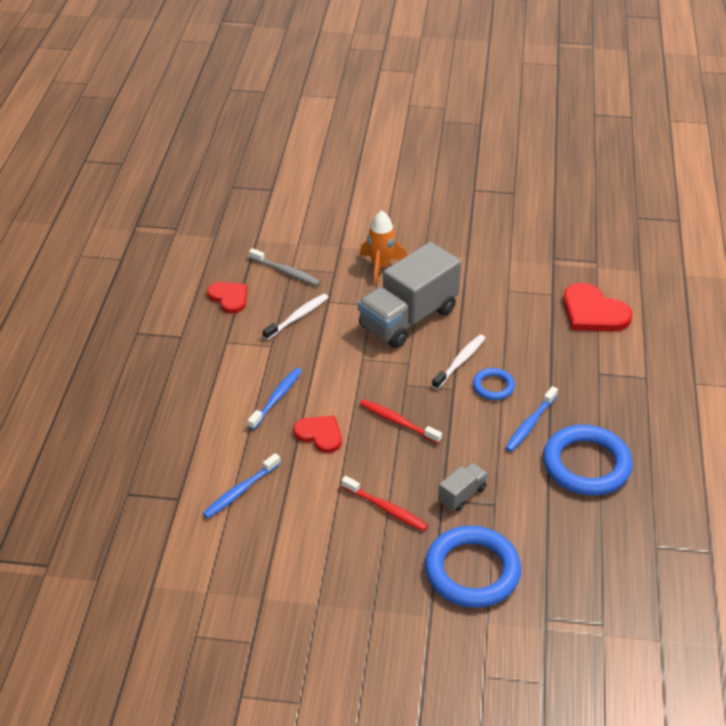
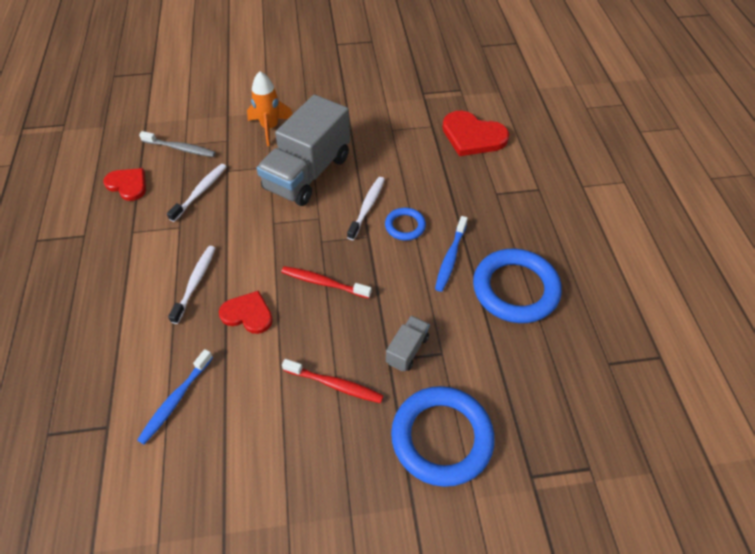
camera: 15 degrees left, 10 degrees up
blue toothbrush [248,368,302,430] -> white toothbrush [168,246,215,324]

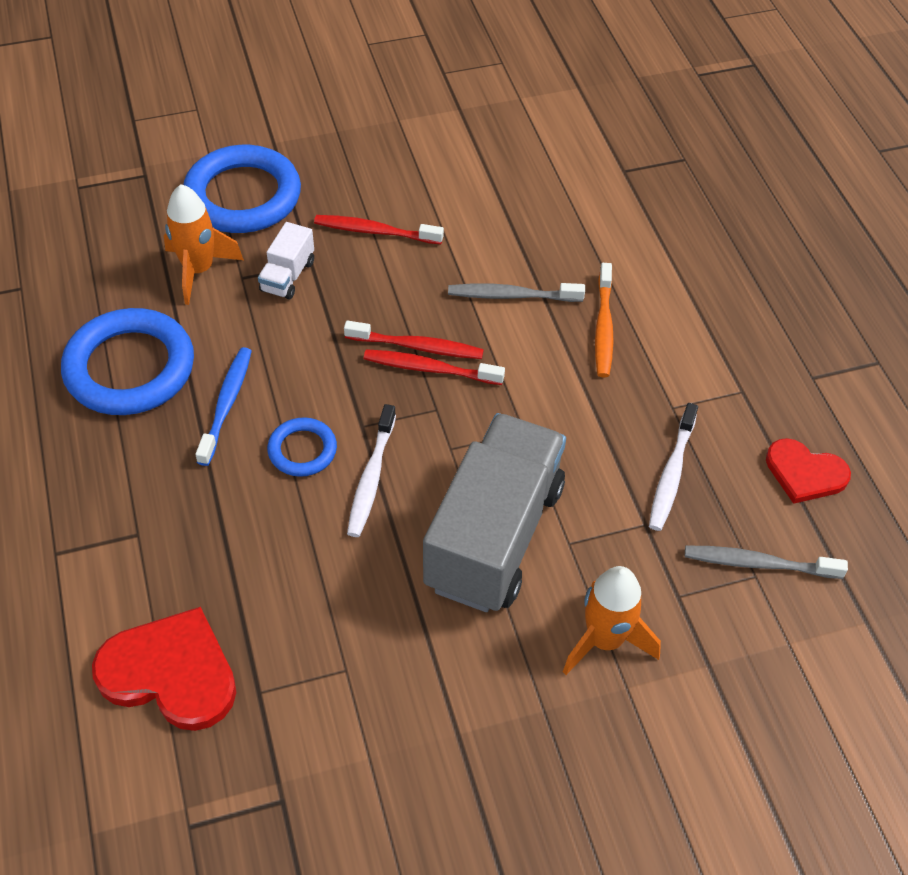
camera: 170 degrees right, 0 degrees up
blue toothbrush [137,349,213,444] -> none
white toothbrush [168,246,215,324] -> orange toothbrush [595,263,614,378]
red heart [219,291,273,334] -> grey toothbrush [448,283,585,302]
grey truck [386,316,430,371] -> white truck [258,222,314,300]
none -> orange rocket [164,184,244,305]
none -> red toothbrush [364,349,505,385]

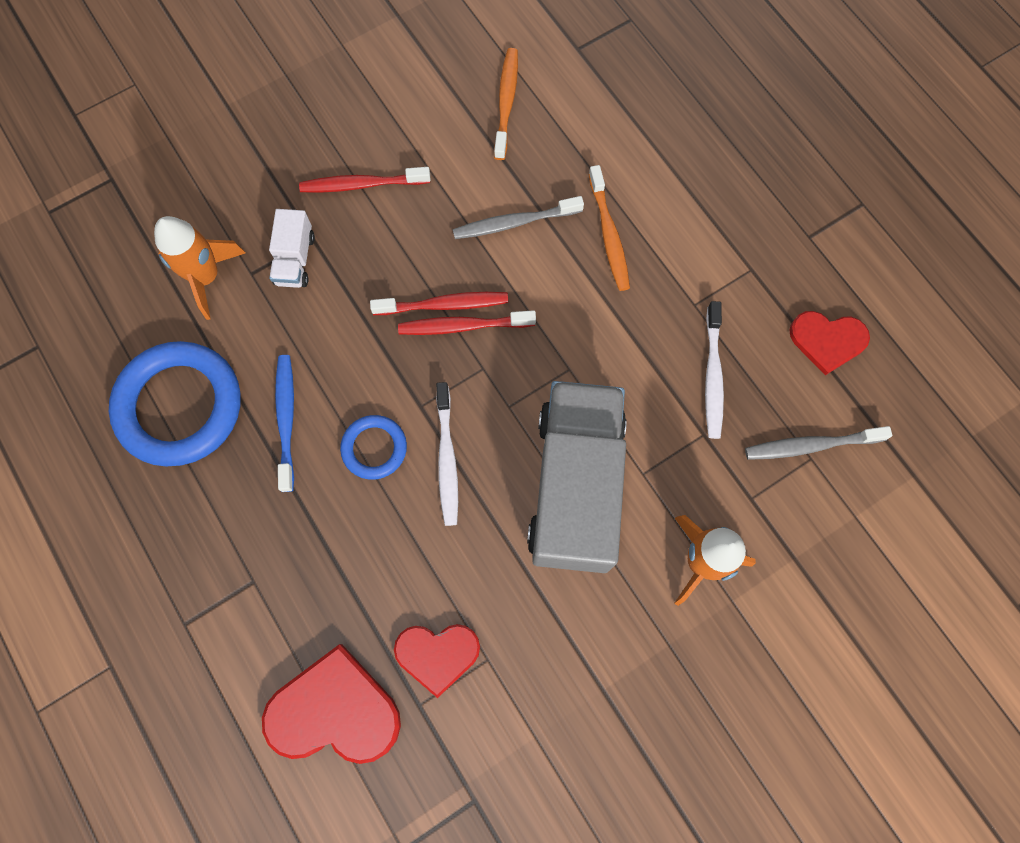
camera: 15 degrees left, 20 degrees up
blue ring [184,145,301,233] -> none
none -> red heart [394,624,480,698]
none -> orange toothbrush [494,48,518,160]

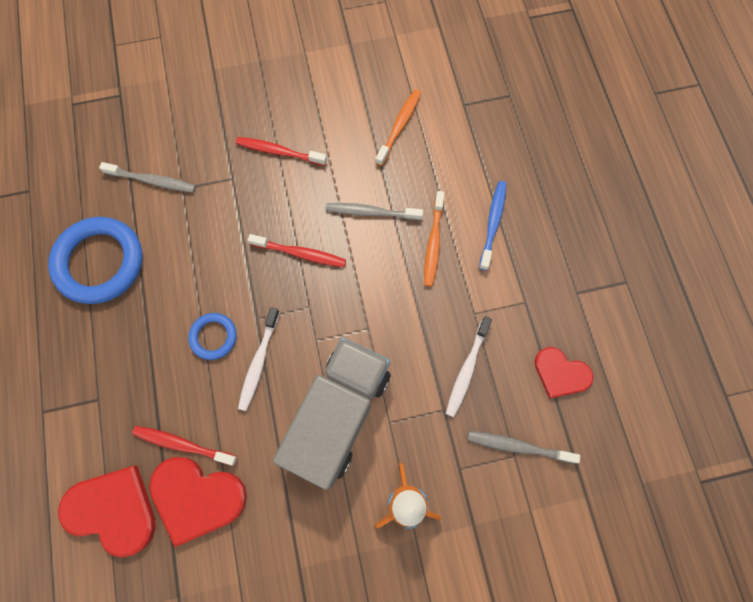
camera: 20 degrees right, 0 degrees up
orange rocket [154,216,245,320] -> grey toothbrush [99,162,196,193]
white truck [269,209,315,288] -> none
blue toothbrush [275,355,294,492] -> blue toothbrush moved to [479,181,507,270]
red heart [394,624,480,698] -> red heart [149,457,247,547], size x1.56
red toothbrush [398,310,536,335] -> red toothbrush moved to [132,426,237,466]

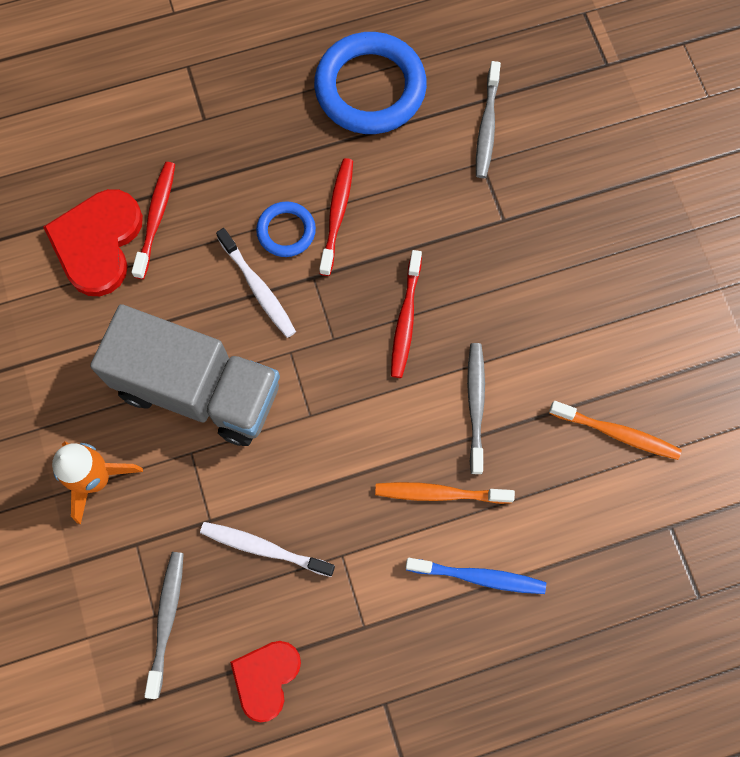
camera: 85 degrees right, 0 degrees up
red heart [58,466,156,558] -> none
red toothbrush [236,137,327,166] -> red toothbrush moved to [319,158,353,276]
white toothbrush [238,307,280,411] -> white toothbrush turned 135 degrees counterclockwise [216,228,296,338]

